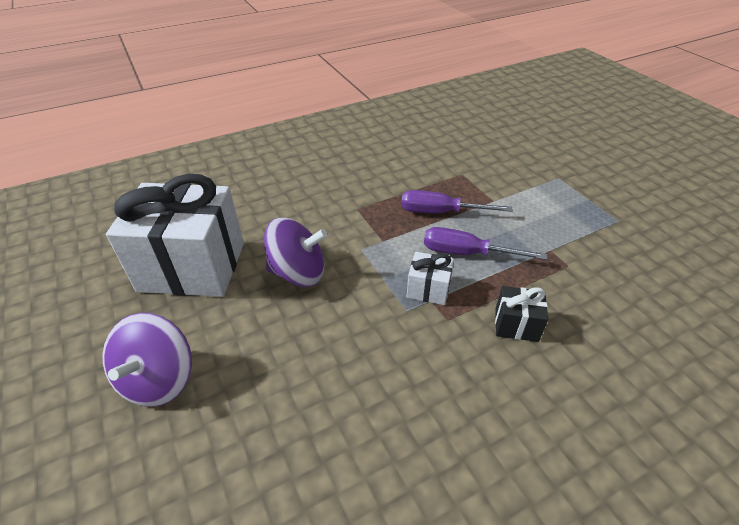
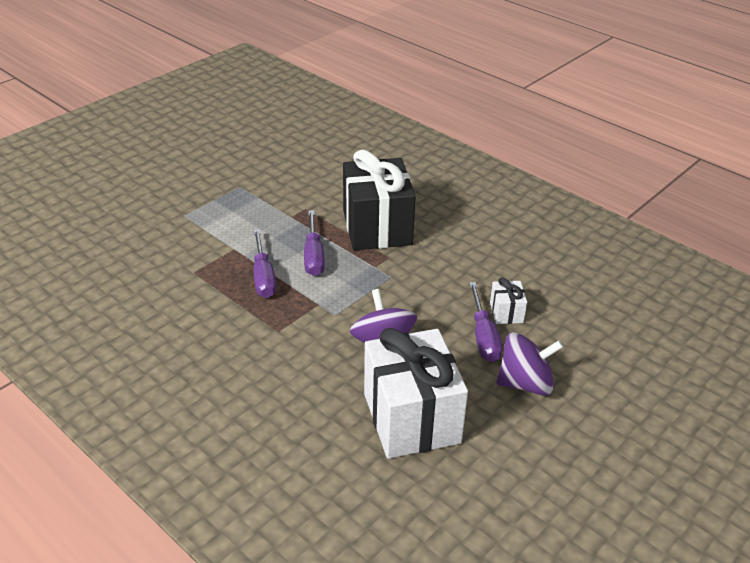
camera: 110 degrees left, 5 degrees down
white gift [407,252,454,305] -> white gift moved to [490,277,527,324]
black gift [495,286,548,342] -> black gift [343,149,416,250], size x2.35
none -> purple screwdriver [469,282,502,362]

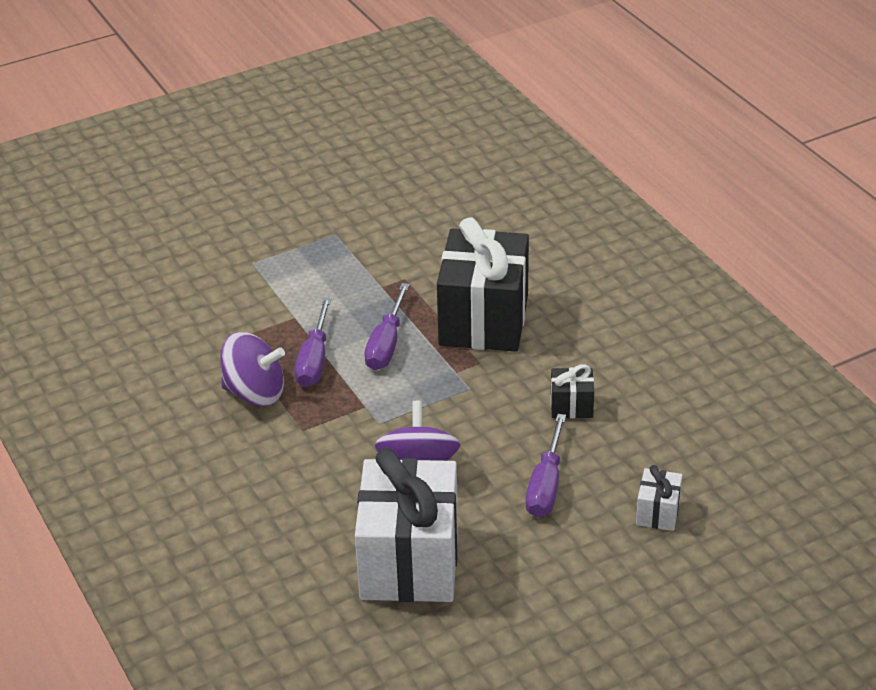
camera: 20 degrees right, 0 degrees up
white gift [490,277,527,324] -> white gift moved to [636,465,682,531]
purple spinning top [497,332,563,396] -> purple spinning top moved to [221,332,285,406]
none -> black gift [551,364,594,418]

